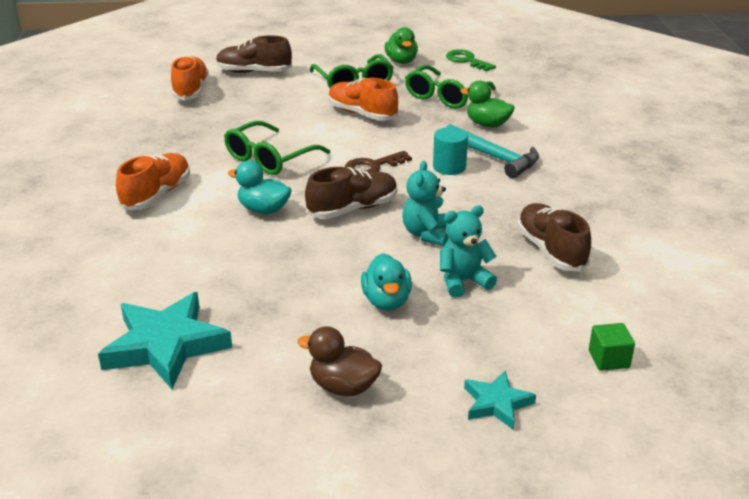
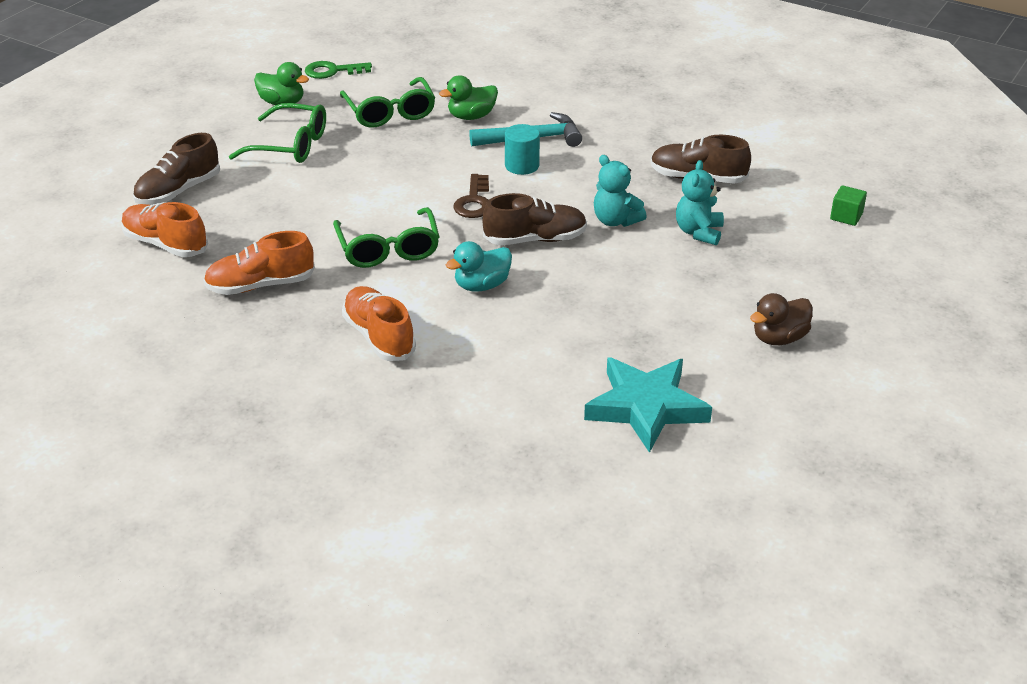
camera: 55 degrees left, 5 degrees up
brown shoe [305,167,397,219] -> brown shoe turned 75 degrees clockwise [482,193,587,245]
orange shoe [328,78,398,121] -> orange shoe moved to [203,231,315,295]
turquoise duck [361,253,412,310] -> none
turquoise star [464,371,536,430] -> none

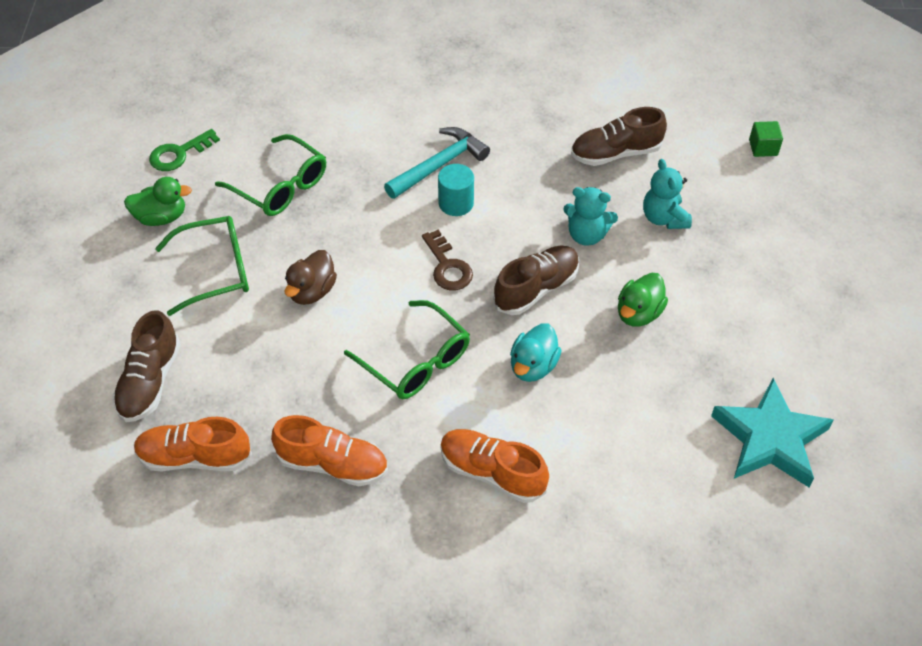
camera: 30 degrees left, 15 degrees up
orange shoe [203,231,315,295] -> orange shoe turned 120 degrees counterclockwise [271,415,388,486]
green duck [439,75,498,120] -> green duck moved to [618,273,668,327]
brown duck [750,293,813,345] -> brown duck moved to [285,250,337,305]

